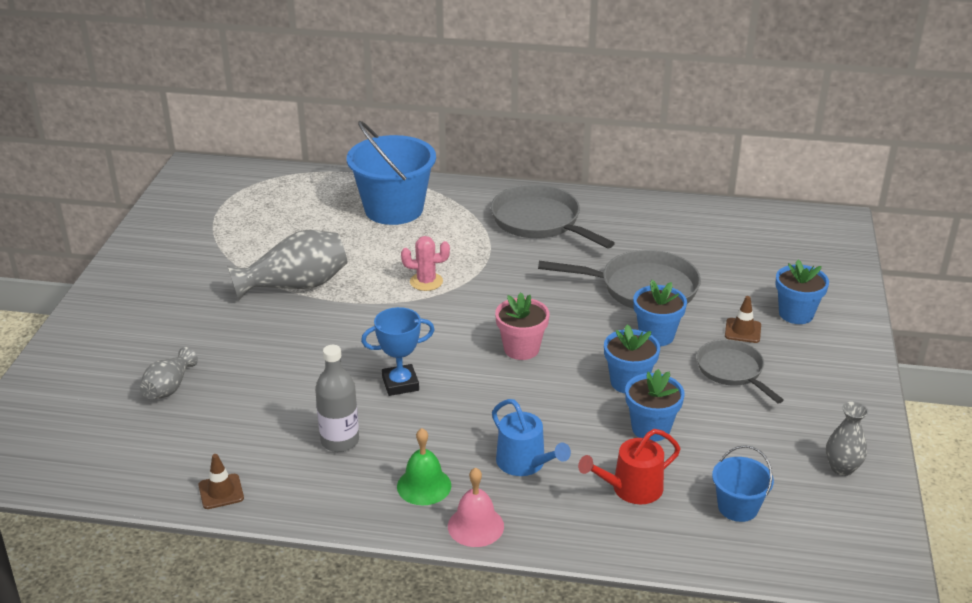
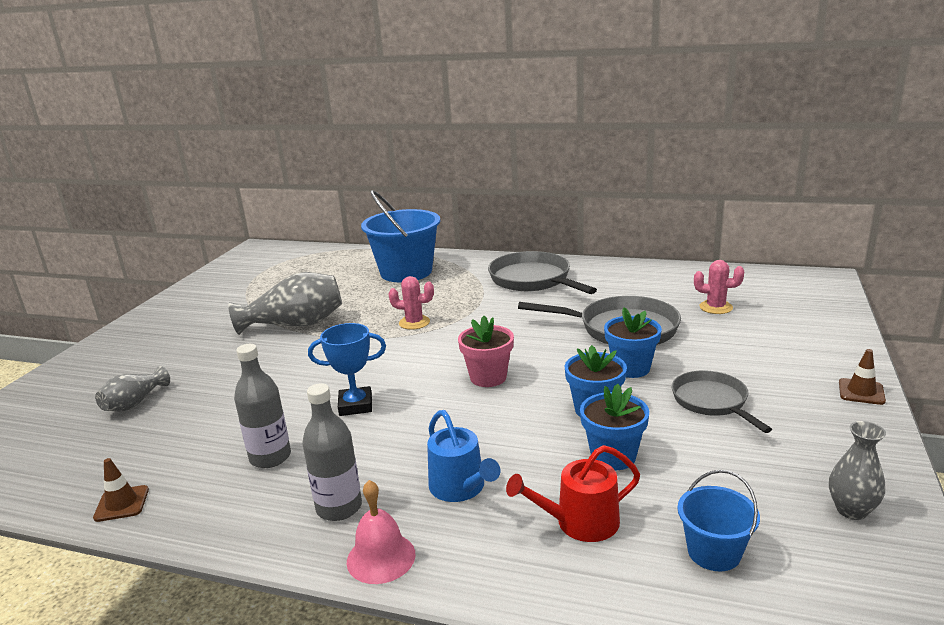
camera: 10 degrees right, 10 degrees down
green bell [397,428,451,505] -> grey bottle [302,383,362,521]
brown traffic cone [725,296,761,343] -> brown traffic cone moved to [839,349,886,405]
blue flower pot [775,260,829,324] -> none
none -> pink cactus [694,260,744,314]

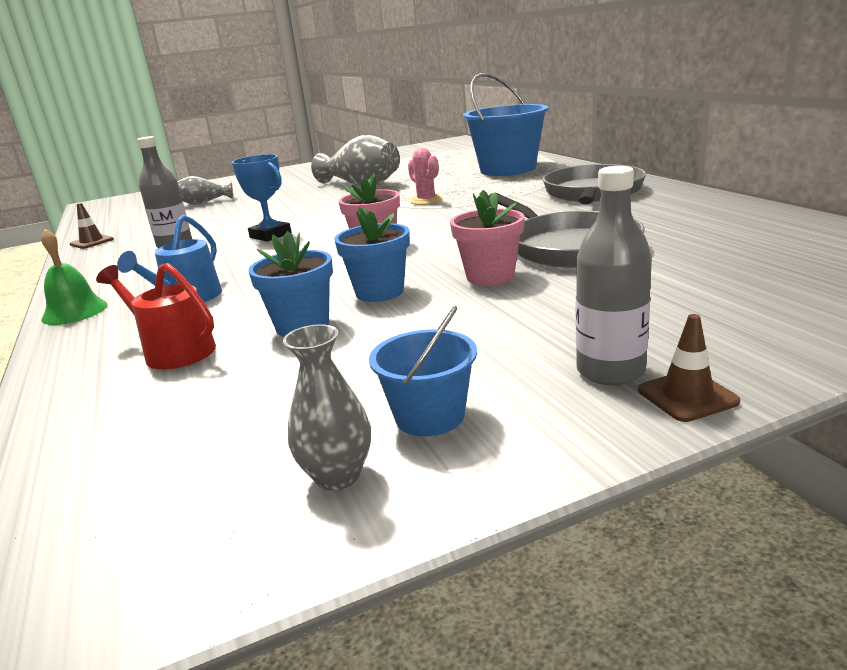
camera: 50 degrees right, 0 degrees up
grey bottle [302,383,362,521] -> grey bottle moved to [576,166,652,385]
pink bell [347,480,415,584] -> green bell [41,229,108,325]
blue flower pot [604,307,662,378] -> pink flower pot [450,190,524,286]
grey pan [672,371,772,433] -> none
blue bucket [677,470,760,572] -> blue bucket moved to [369,306,477,436]
pink cactus [694,260,744,314] -> none

